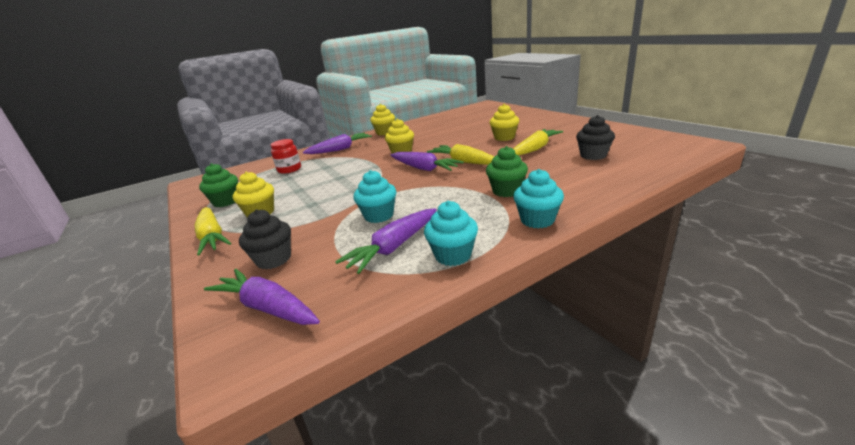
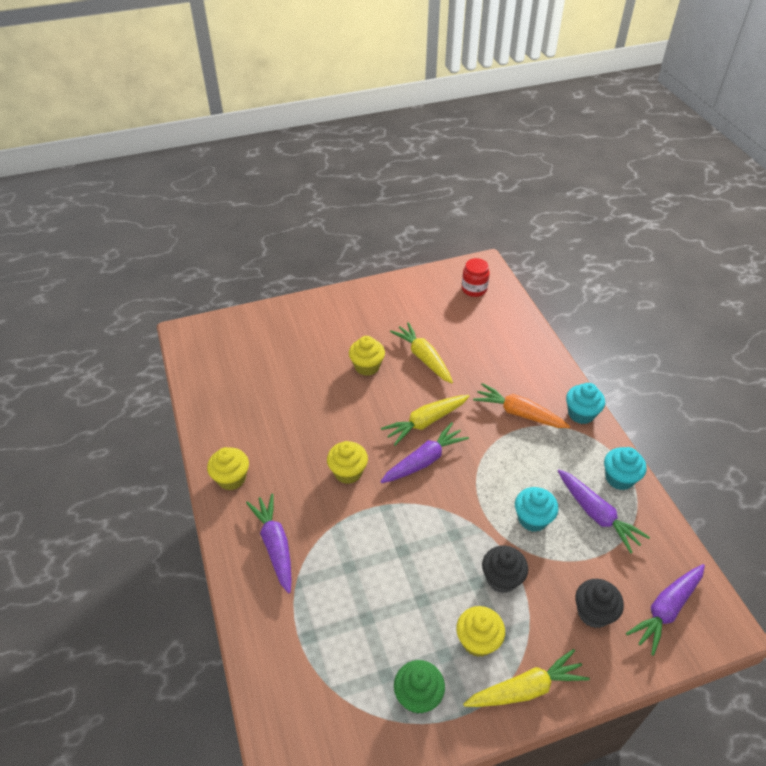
camera: 80 degrees left, 20 degrees up
red jar [270,139,301,174] -> red jar moved to [462,258,490,297]
green cupcake [486,146,528,197] -> orange carrot [473,383,570,428]
black cupcake [576,115,615,160] -> black cupcake moved to [482,545,528,593]

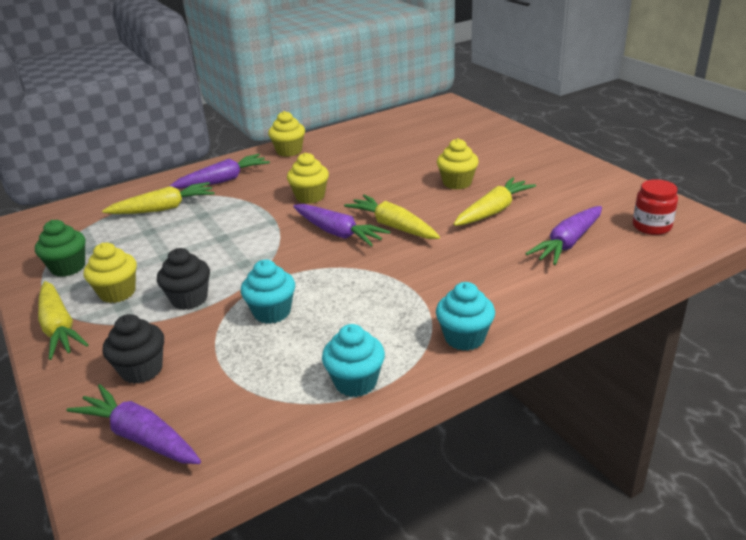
camera: 80 degrees right, 15 degrees down
orange carrot [473,383,570,428] -> none
purple carrot [558,469,650,553] -> purple carrot moved to [525,206,602,265]
none -> yellow carrot [102,182,215,214]

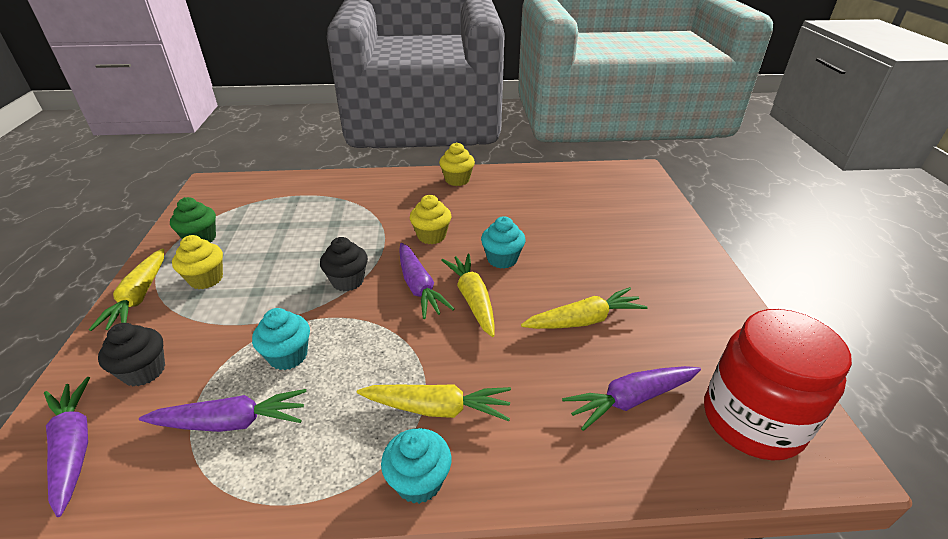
camera: 25 degrees right, 5 degrees up
yellow carrot [102,182,215,214] -> yellow carrot moved to [357,384,511,421]
black cupcake [157,248,210,310] -> black cupcake moved to [320,237,368,291]
purple carrot [170,154,270,189] -> purple carrot moved to [139,389,307,432]
turquoise cupcake [322,324,385,397] -> turquoise cupcake moved to [481,216,526,269]
yellow cupcake [437,138,479,189] -> none
red jar [633,179,678,235] -> red jar [704,309,852,461], size x1.99

